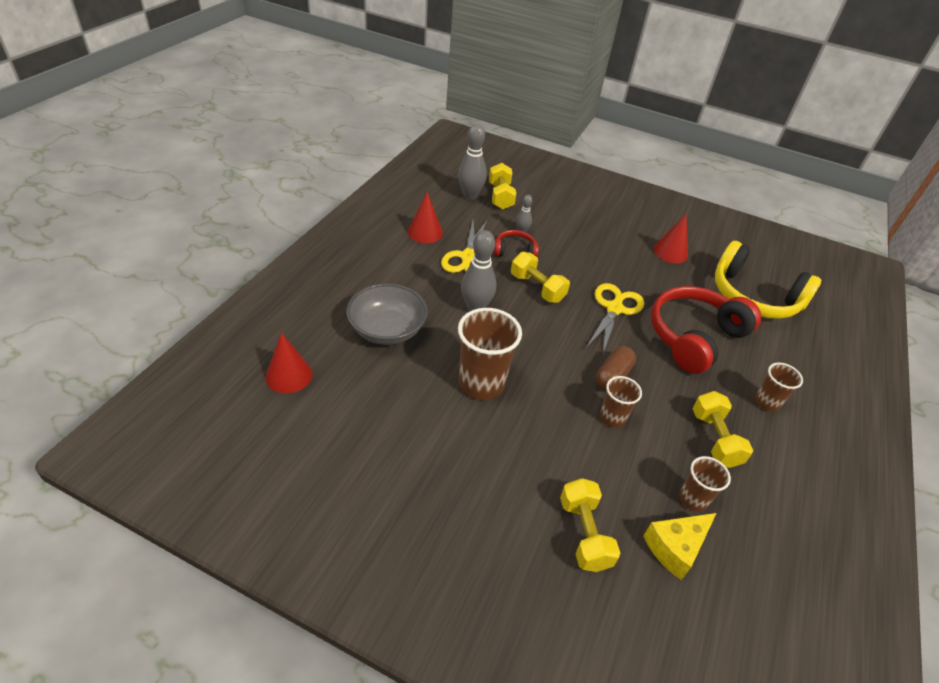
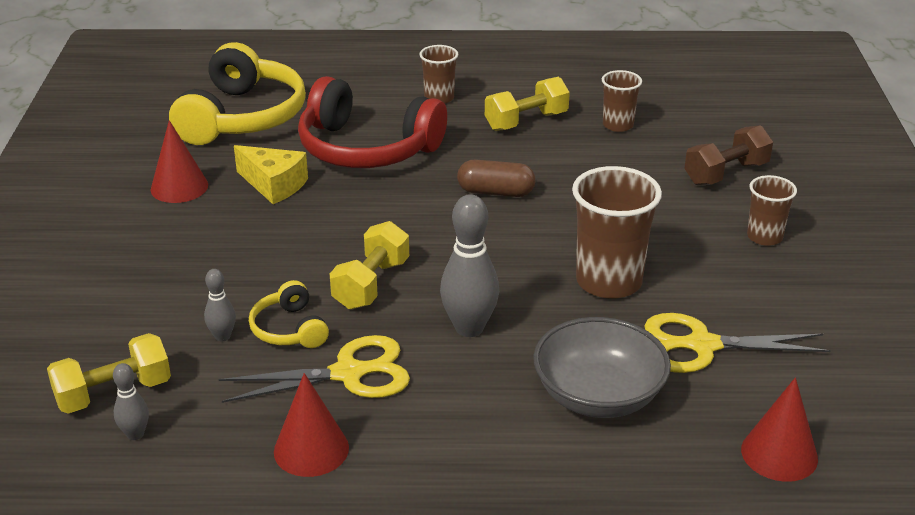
camera: 110 degrees left, 10 degrees down
grey bowling pin [458,124,487,200] -> grey bowling pin [113,363,149,440], size x0.52
red headphones [494,230,539,257] -> yellow headphones [249,280,329,348]
yellow dumbbell [560,478,620,572] -> brown dumbbell [684,125,773,185]
yellow scissors [586,283,644,353] -> yellow scissors moved to [644,313,831,373]
brown cup [600,376,642,427] -> brown cup moved to [747,175,797,246]
yellow cheese [644,513,716,580] -> yellow cheese moved to [234,145,308,204]

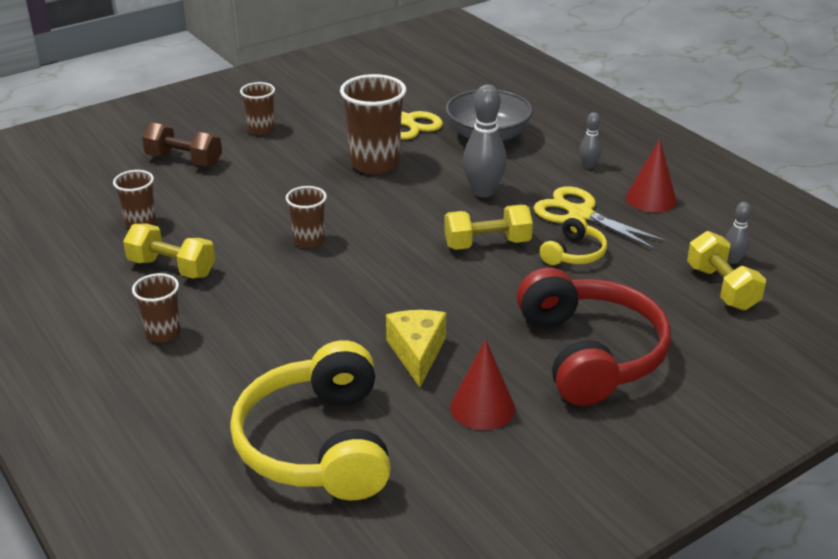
camera: 125 degrees left, 0 degrees up
yellow dumbbell [47,333,171,414] -> yellow dumbbell turned 45 degrees clockwise [687,231,766,310]
yellow headphones [169,42,306,145] -> yellow headphones turned 75 degrees counterclockwise [230,340,391,500]
grey bowling pin [204,269,236,341] -> grey bowling pin moved to [579,112,602,169]
red headphones [298,76,447,168] -> red headphones moved to [517,268,671,406]
brown capsule [457,159,536,197] -> brown cup [286,186,327,248]
red cone [741,377,818,482] -> none

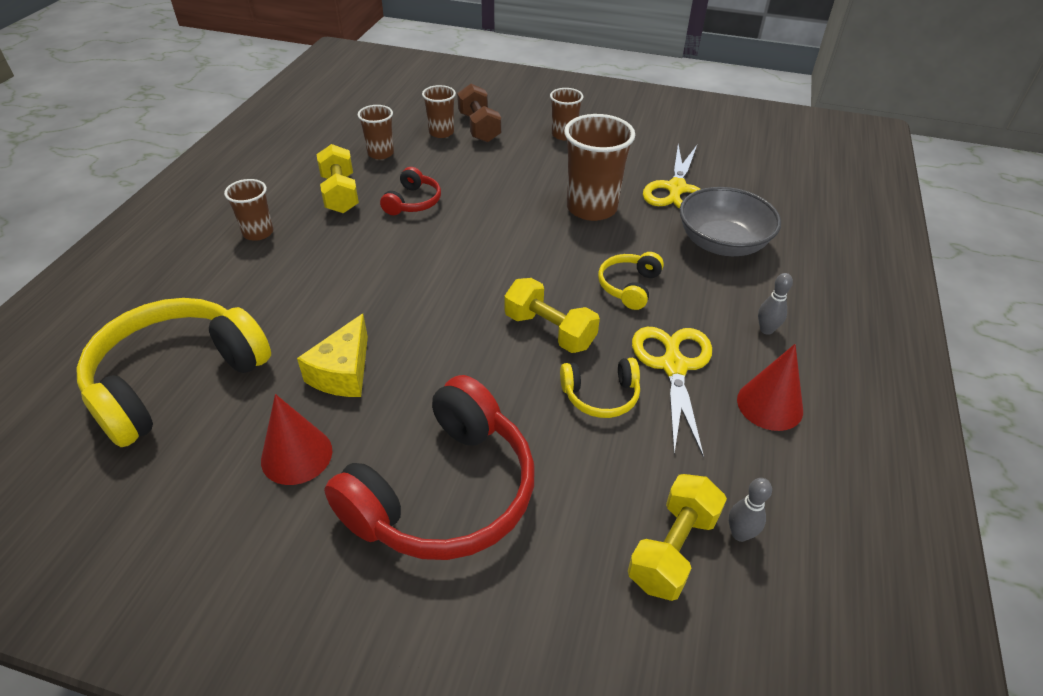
camera: 50 degrees right, 10 degrees up
brown cup [286,186,327,248] -> brown cup moved to [422,85,456,138]
yellow cheese [386,310,446,387] -> yellow cheese turned 150 degrees clockwise [297,314,368,397]
grey bowling pin [463,85,507,198] -> yellow headphones [598,252,664,310]
none -> red headphones [380,167,441,215]

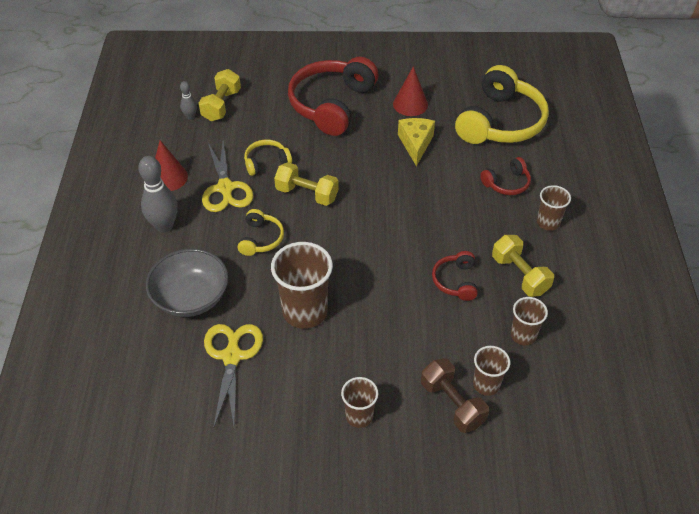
camera: 165 degrees right, 5 degrees up
grey bowling pin [758,273,793,335] -> grey bowling pin [138,156,178,233], size x1.91
none -> red headphones [480,157,531,195]

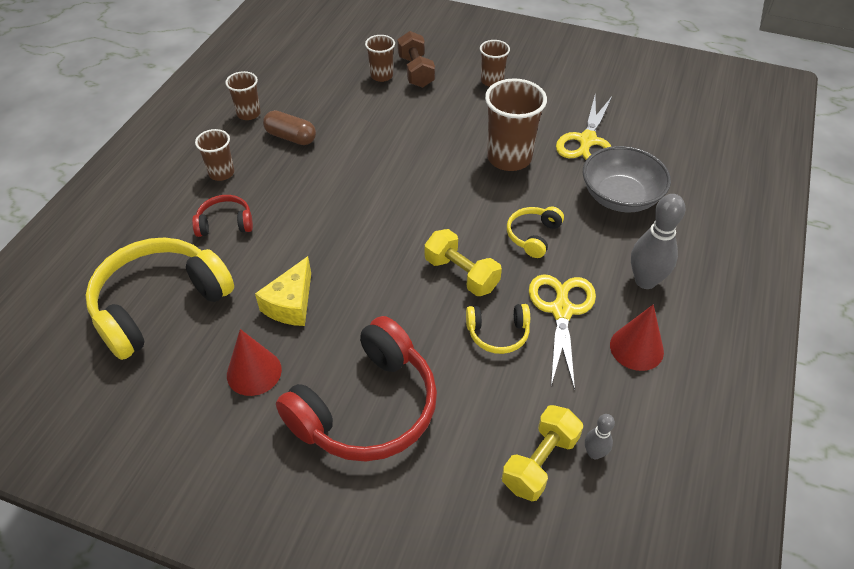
camera: 160 degrees left, 0 degrees up
red headphones [432,251,478,301] -> none
yellow dumbbell [492,235,554,297] -> brown capsule [263,110,316,145]
brown cup [511,297,548,345] -> brown cup moved to [225,71,261,120]

